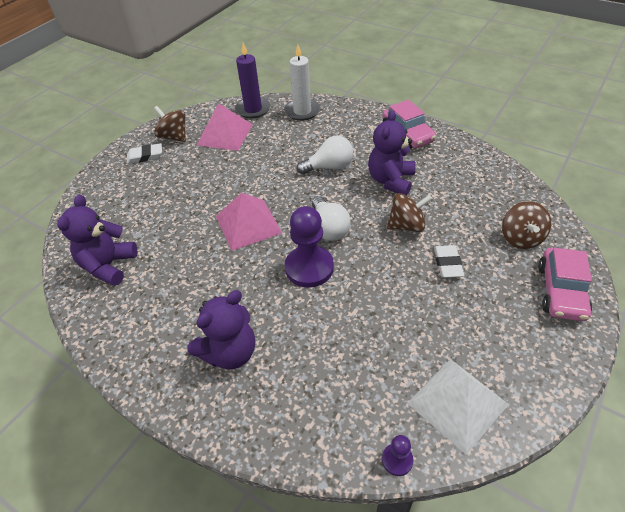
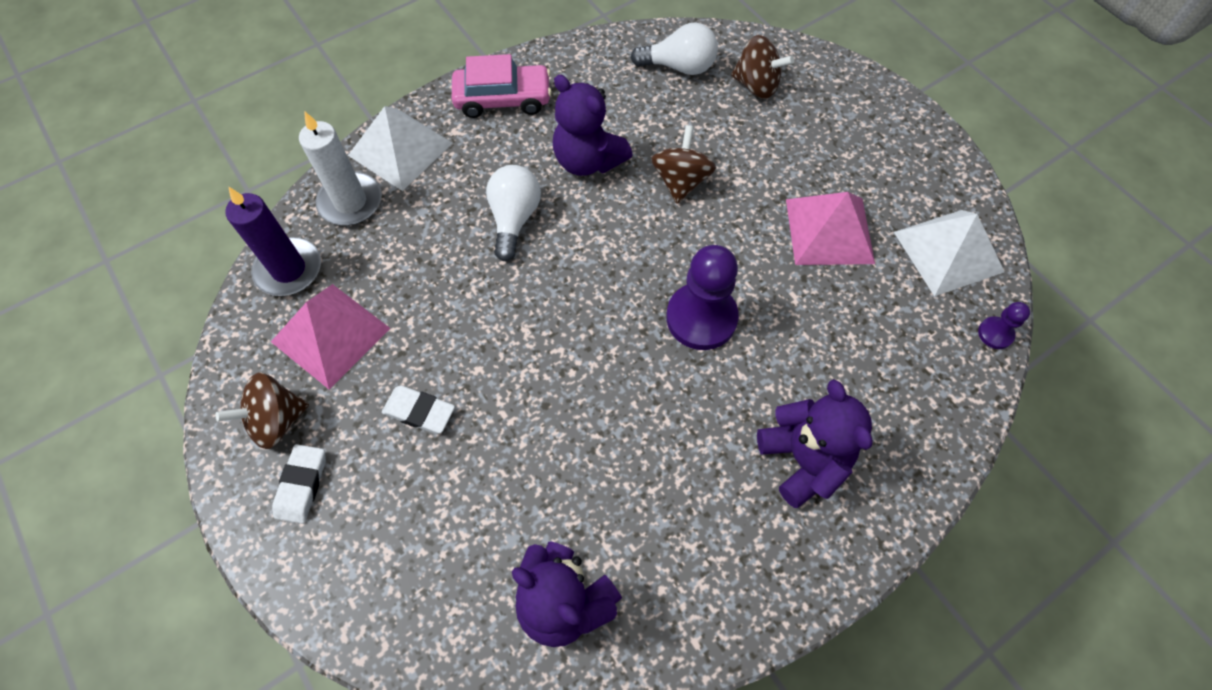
camera: 70 degrees left, 15 degrees up
pink pyramid [216,193,282,251] -> pink pyramid moved to [786,192,875,265]
white light bulb [312,196,350,241] -> white light bulb moved to [631,22,718,75]
white eraser [434,245,464,278] -> white eraser moved to [382,385,455,434]
pink car [538,248,592,321] -> none
none -> white pyramid [348,106,453,191]

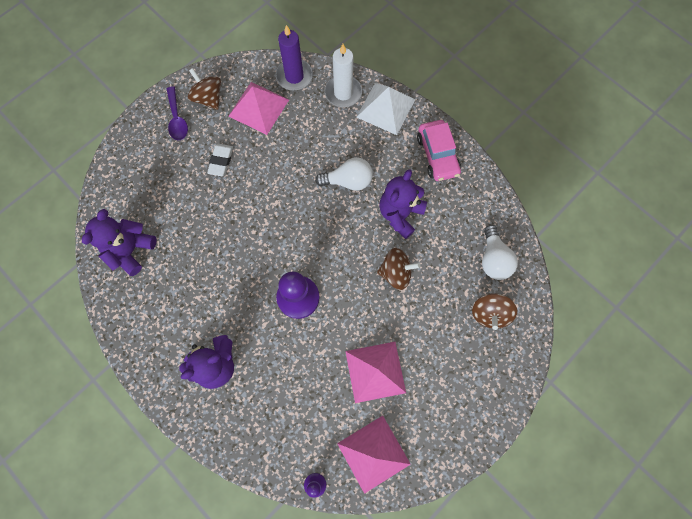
camera: 80 degrees right, 10 degrees up
white eraser [272,444,326,524] -> purple spoon [167,86,188,140]
white pyramid [894,210,1004,296] -> pink pyramid [337,416,411,494]

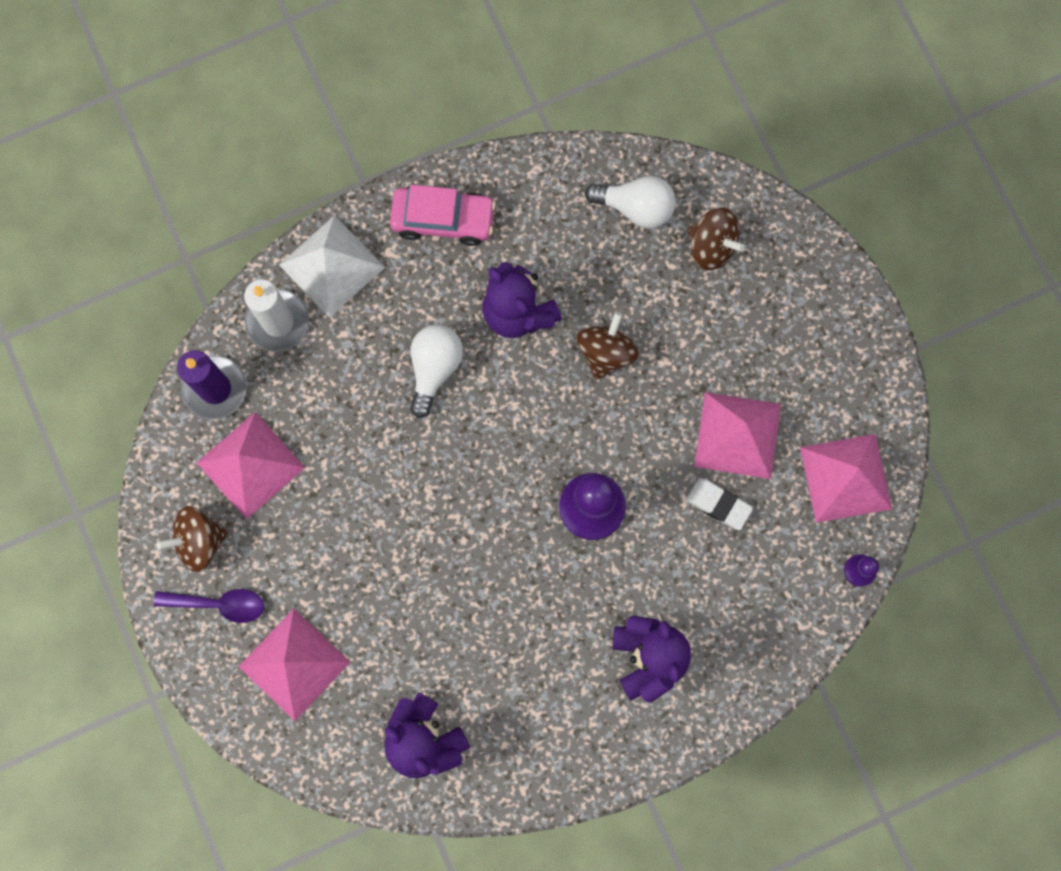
camera: 70 degrees left, 5 degrees up
white eraser [207,144,233,176] -> white eraser moved to [686,478,753,530]
none -> pink pyramid [239,609,350,721]

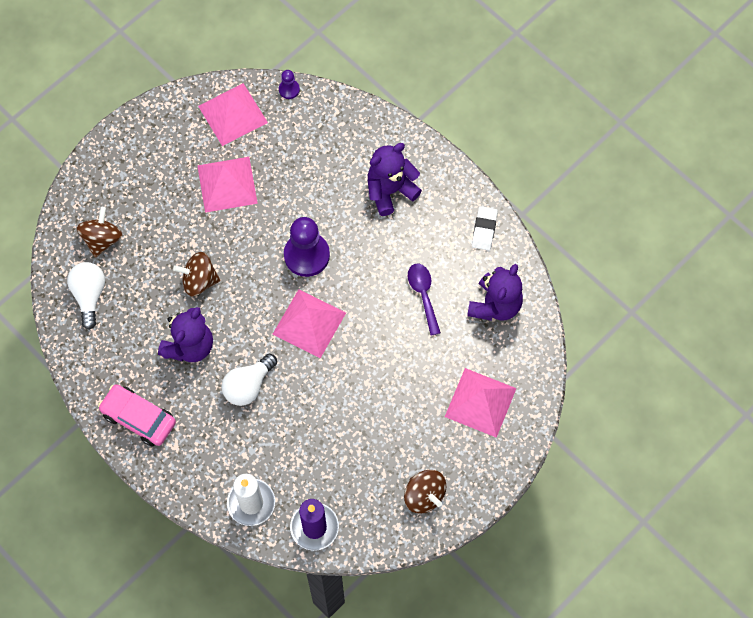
camera: 110 degrees left, 10 degrees down
purple spoon [154,589,264,623] -> purple spoon moved to [408,264,441,336]
pink pyramid [197,412,305,520] -> pink pyramid moved to [273,289,346,358]
white pyramid [279,215,385,318] -> none
pink car [390,185,496,246] -> pink car turned 45 degrees counterclockwise [98,384,176,447]
white light bulb [410,325,463,418] -> white light bulb turned 45 degrees counterclockwise [222,354,277,406]
white eraser [686,478,753,530] -> white eraser moved to [472,206,498,251]

